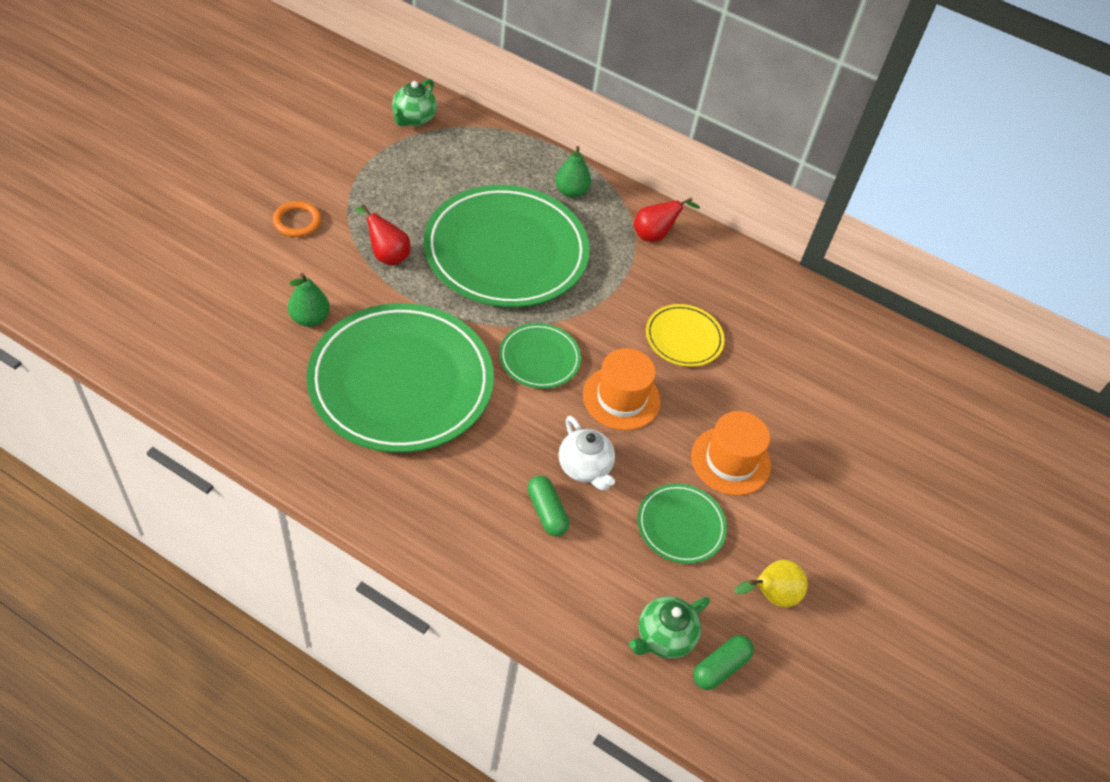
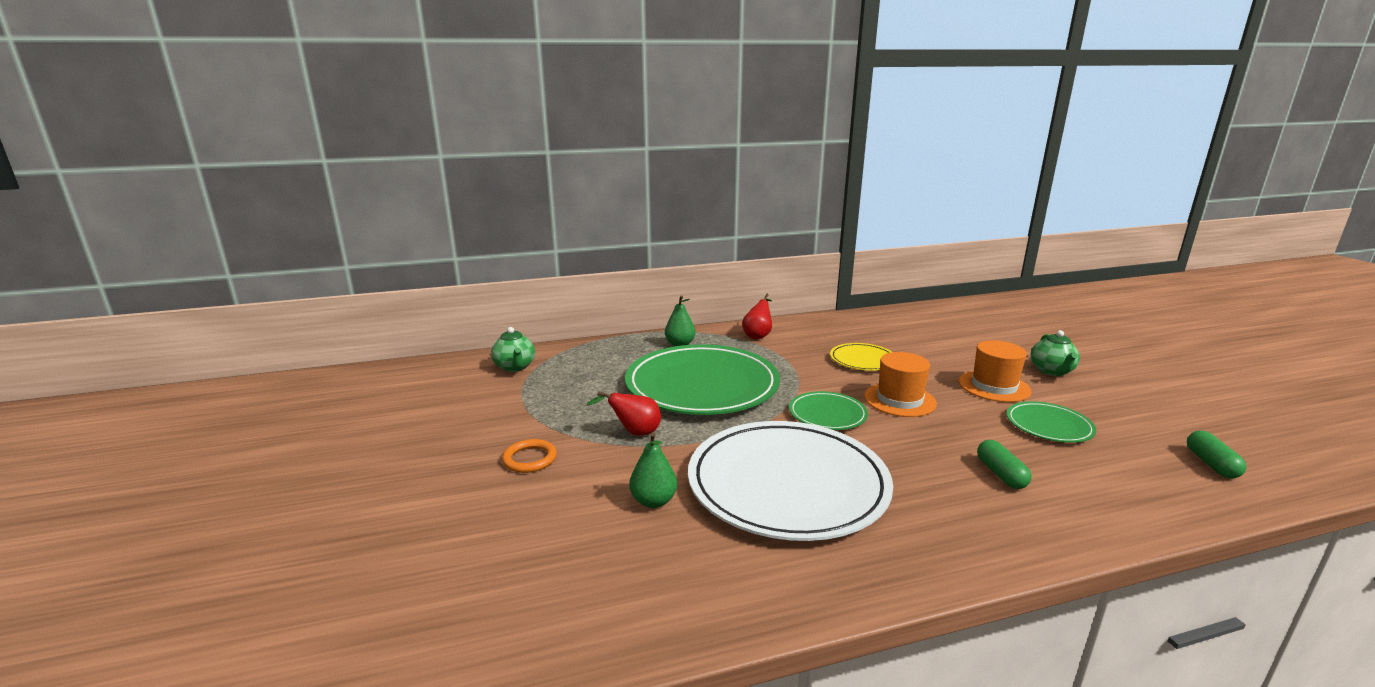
camera: 40 degrees left, 30 degrees down
green plate [306,303,494,453] -> white plate [688,421,893,541]
green capsule [527,475,569,537] -> green capsule turned 60 degrees clockwise [977,440,1032,489]
white teapot [559,416,615,491] -> none
green teapot [629,596,710,659] -> green teapot moved to [1031,330,1080,376]
yellow pear [734,560,808,607] -> none

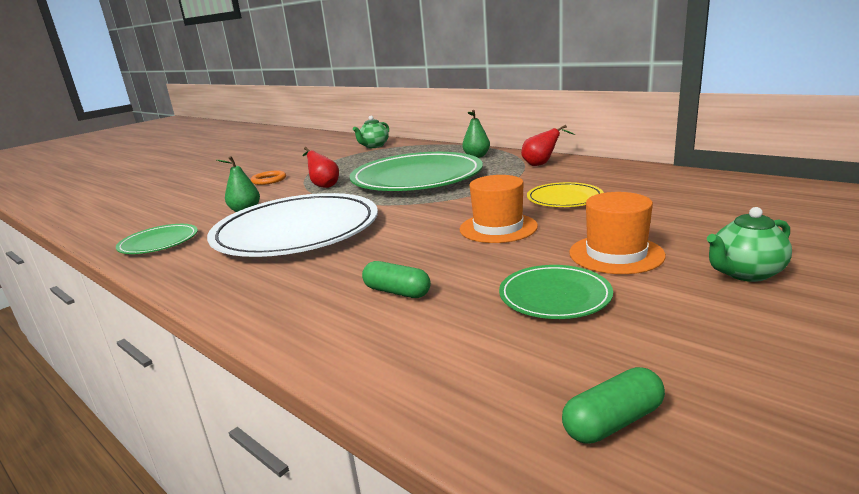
camera: 60 degrees right, 0 degrees up
green plate [789,391,868,430] -> green plate moved to [116,224,198,254]
green capsule [977,440,1032,489] -> green capsule turned 75 degrees clockwise [362,261,431,298]

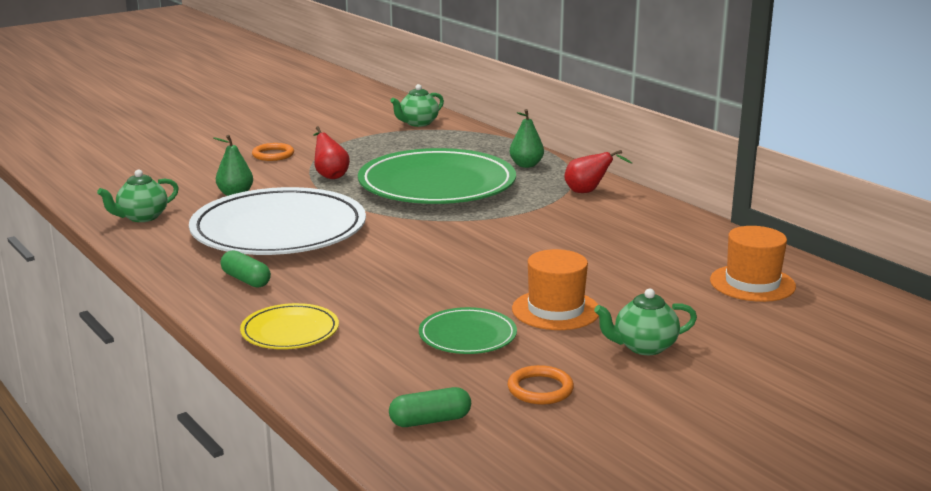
camera: 10 degrees right, 0 degrees up
green plate [116,224,198,254] -> green teapot [97,170,179,222]
green capsule [362,261,431,298] -> green capsule moved to [221,250,271,288]
orange hat [460,175,538,243] -> orange hat moved to [710,226,796,302]
yellow plate [527,182,604,207] -> yellow plate moved to [240,303,339,349]
none -> orange ring [508,365,574,405]

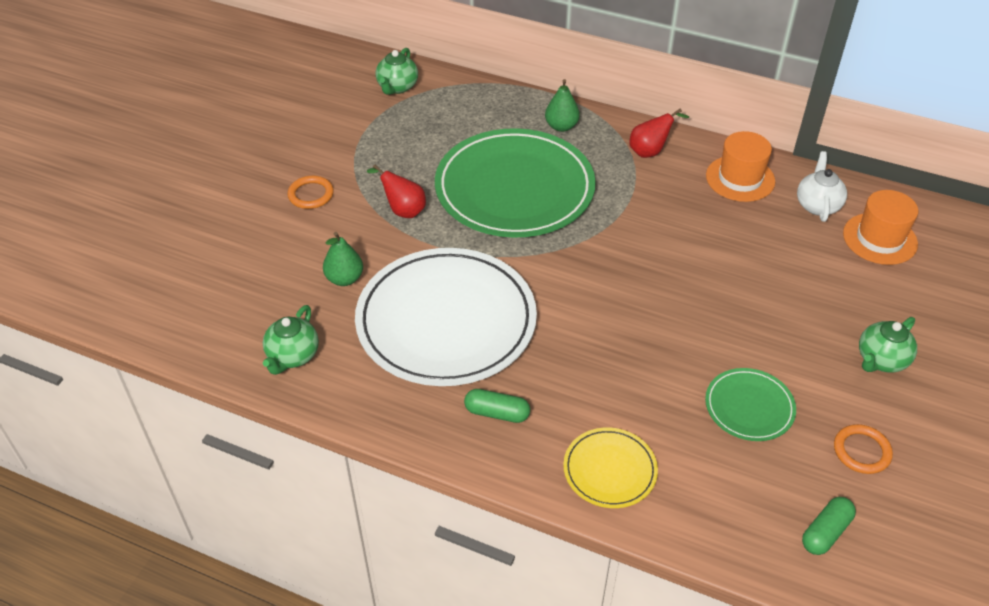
camera: 30 degrees left, 25 degrees up
orange hat [512,249,599,330] -> orange hat moved to [706,131,775,202]
none -> white teapot [797,151,847,222]

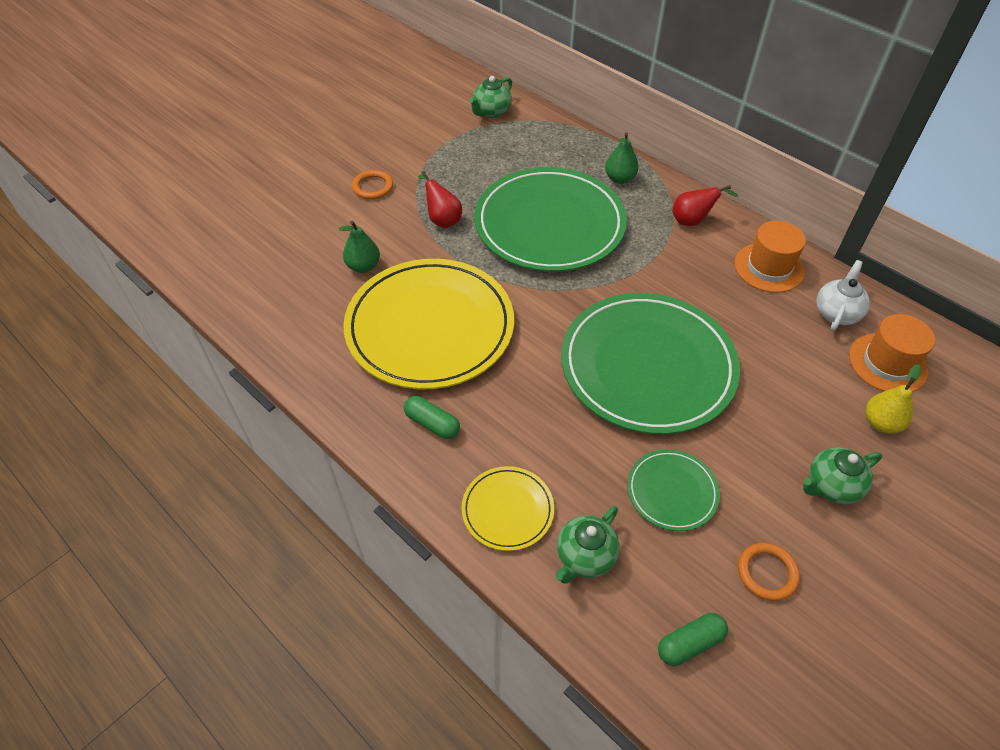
camera: 20 degrees right, 5 degrees up
green teapot [263,305,319,375] -> green teapot moved to [555,506,620,583]
white plate [355,248,537,386] -> yellow plate [343,259,514,389]
none -> green plate [561,293,740,434]
none -> yellow pear [866,364,921,433]

